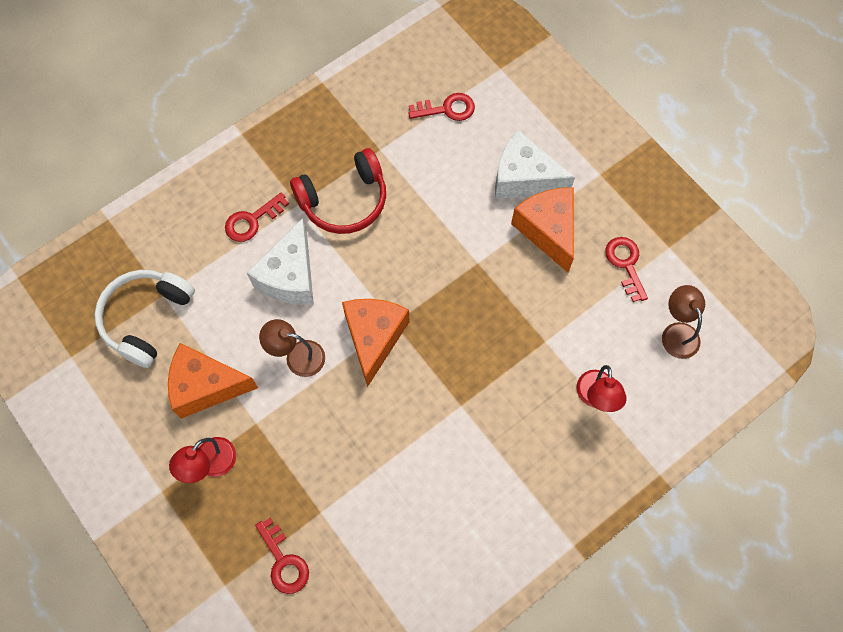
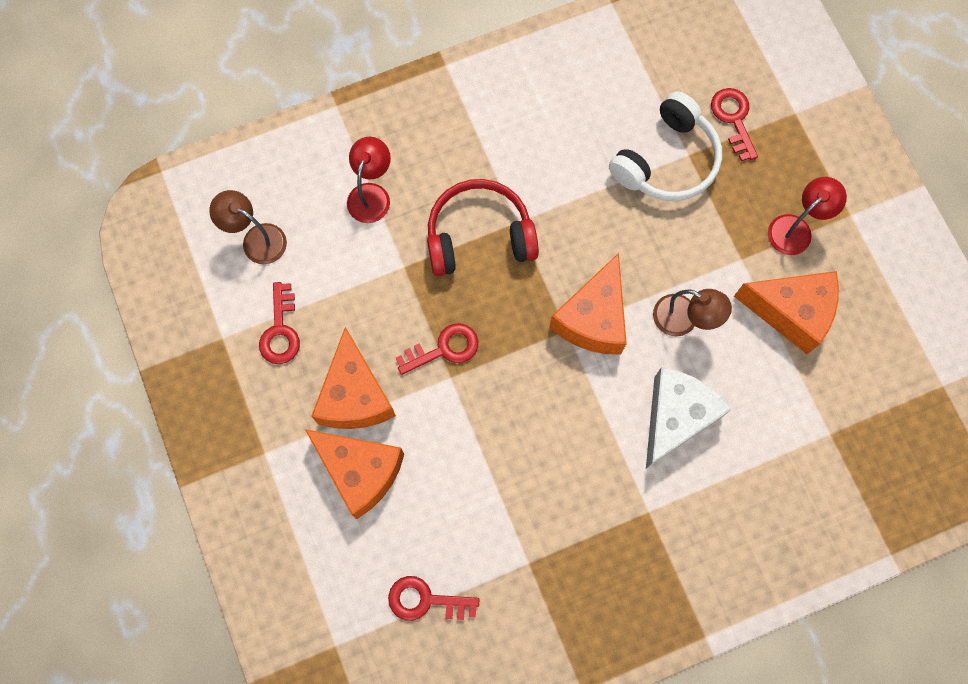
camera: 165 degrees left, 5 degrees up
white headphones [94,270,195,368] -> white headphones moved to [609,91,722,201]
red key [225,192,289,242] -> red key moved to [396,323,478,375]
red headphones [290,148,386,234] -> red headphones moved to [427,179,539,276]
white cheese [495,130,575,199] -> orange cheese [305,429,404,519]
brown lamp [662,285,705,359] -> brown lamp turned 120 degrees clockwise [209,190,287,264]

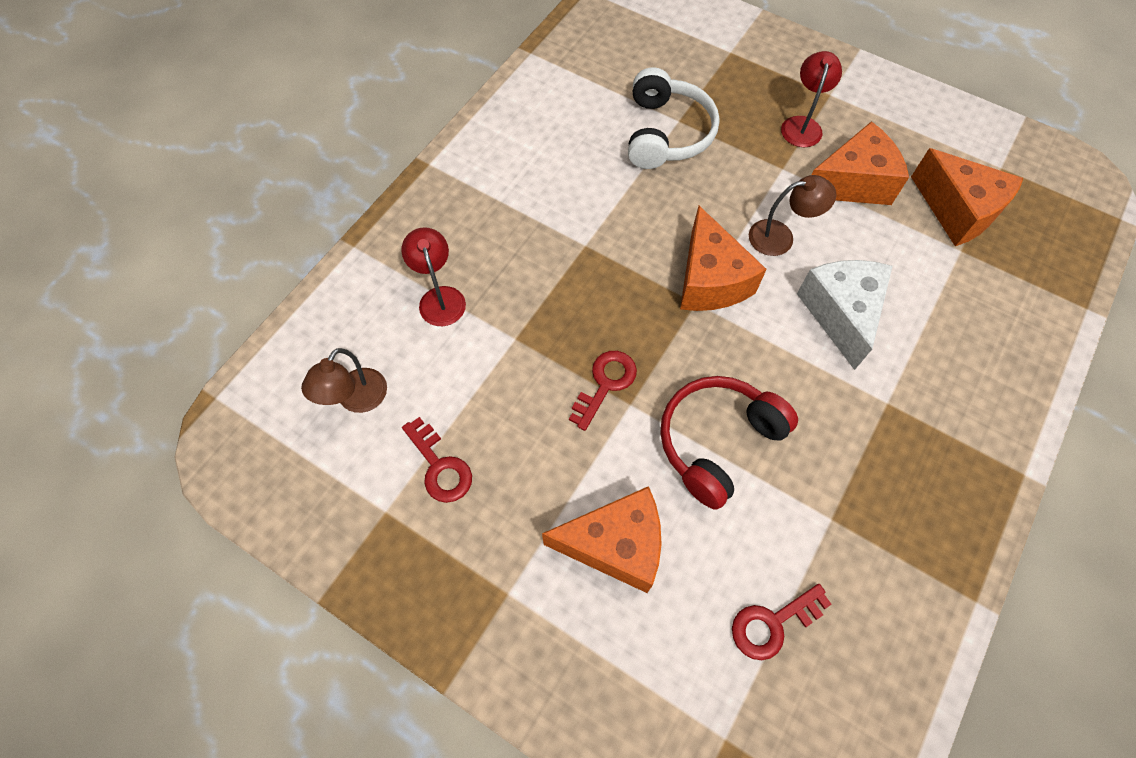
camera: 35 degrees left, 10 degrees down
brown lamp [209,190,287,264] -> brown lamp turned 60 degrees counterclockwise [301,348,387,413]
orange cheese [311,327,396,429] -> orange cheese moved to [911,148,1024,246]
red headphones [427,179,539,276] -> red headphones moved to [660,376,798,510]
red key [711,88,758,161] -> none

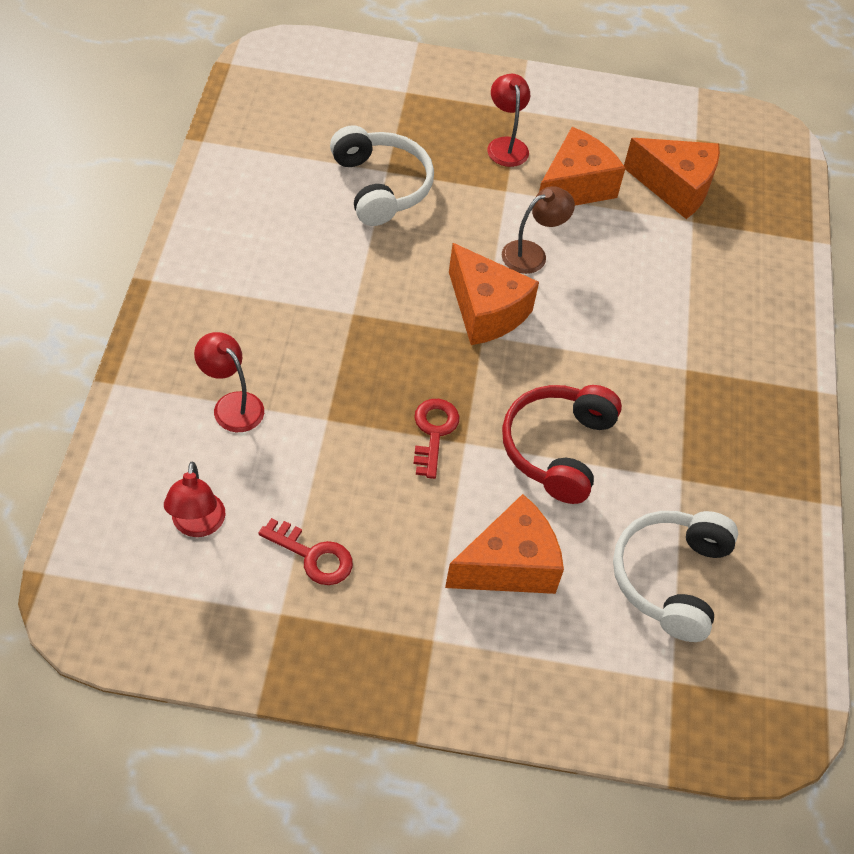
camera: 30 degrees left, 10 degrees down
brown lamp [301,348,387,413] -> red lamp [164,462,225,537]
red key [732,584,832,660] -> white headphones [613,511,738,642]
white cheese [797,260,893,370] -> none

